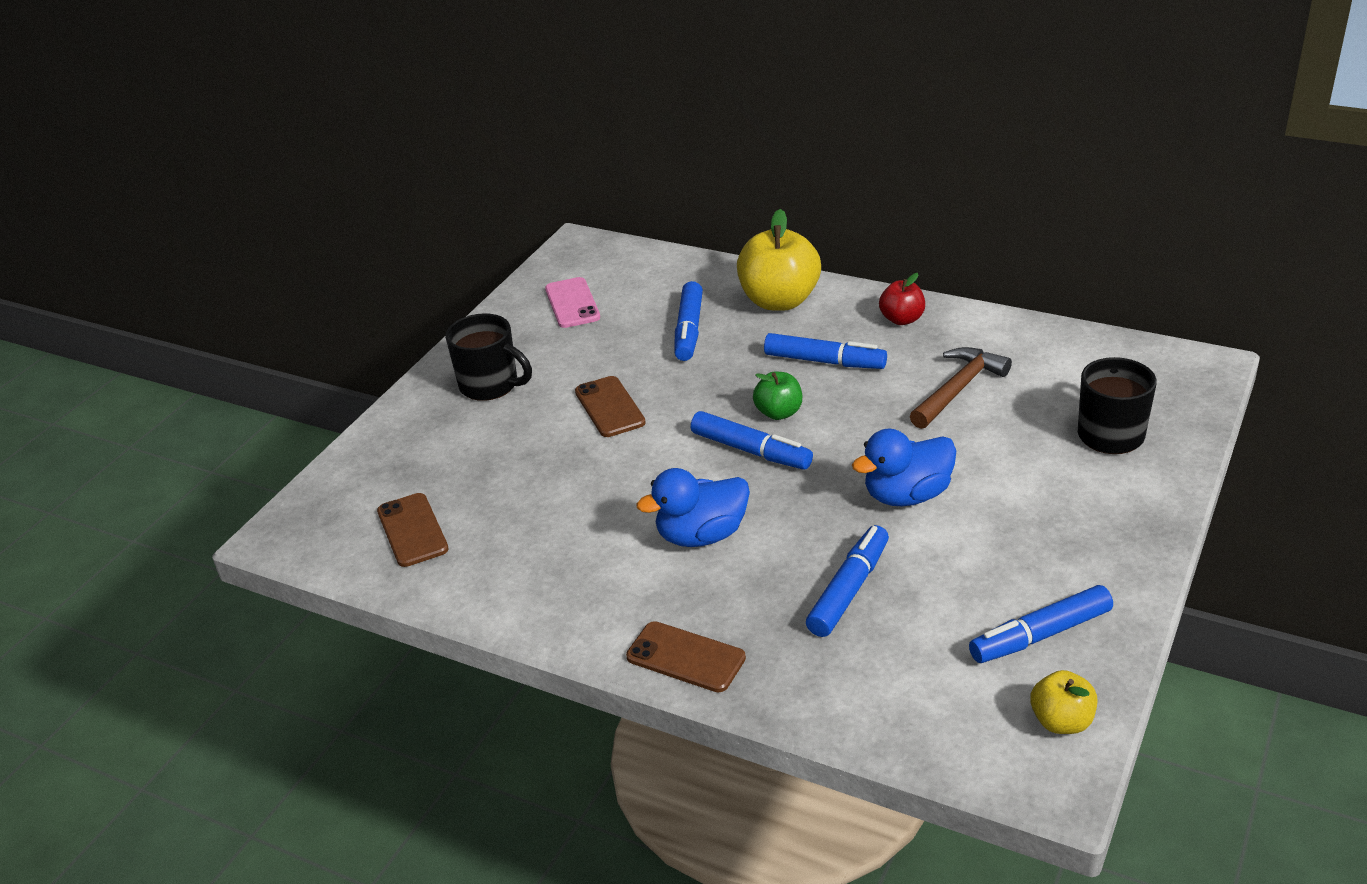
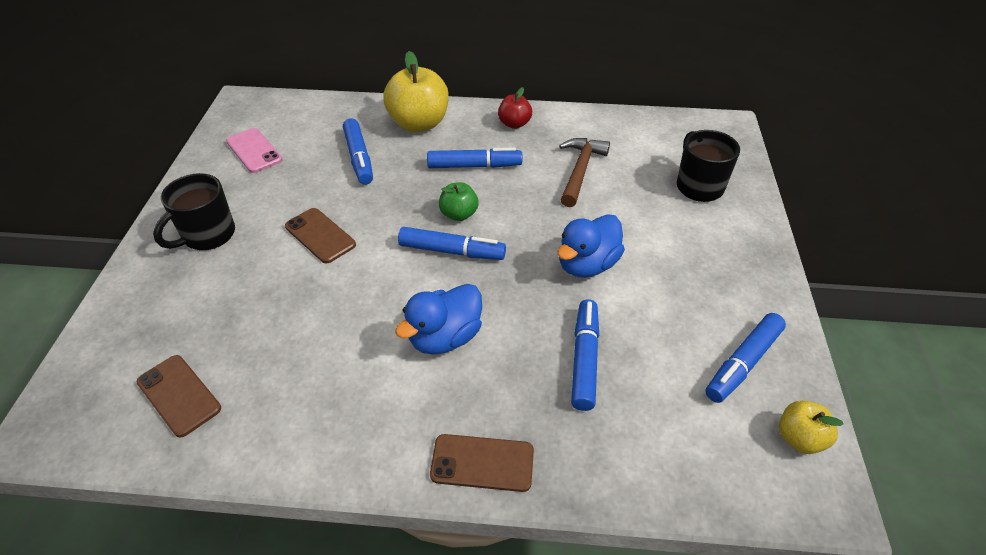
camera: 25 degrees left, 10 degrees up
black mug [445,313,532,401] -> black mug turned 120 degrees clockwise [153,173,235,250]

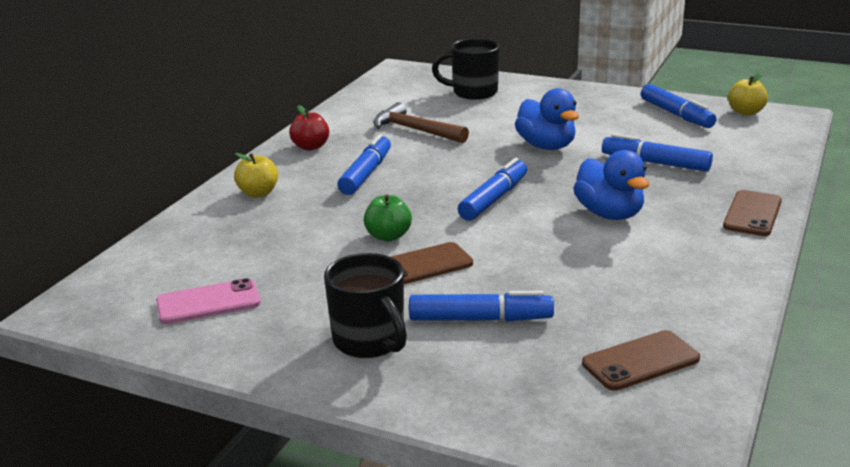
camera: 70 degrees left, 20 degrees down
blue marker [343,118,373,185] -> blue marker moved to [409,291,554,322]
yellow apple [383,51,449,132] -> yellow apple [234,153,278,198], size x0.53
green apple [439,182,479,221] -> green apple moved to [364,194,412,242]

